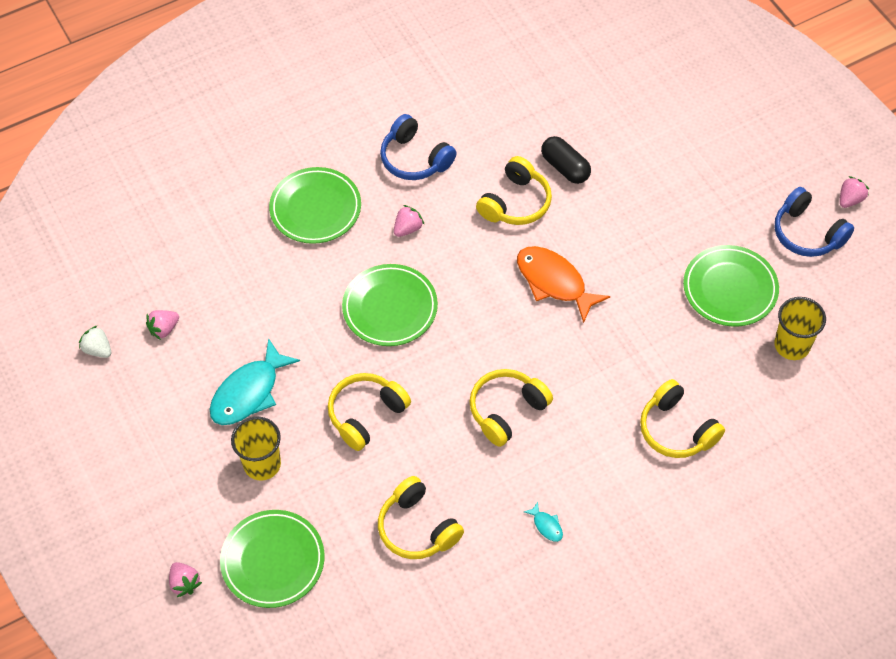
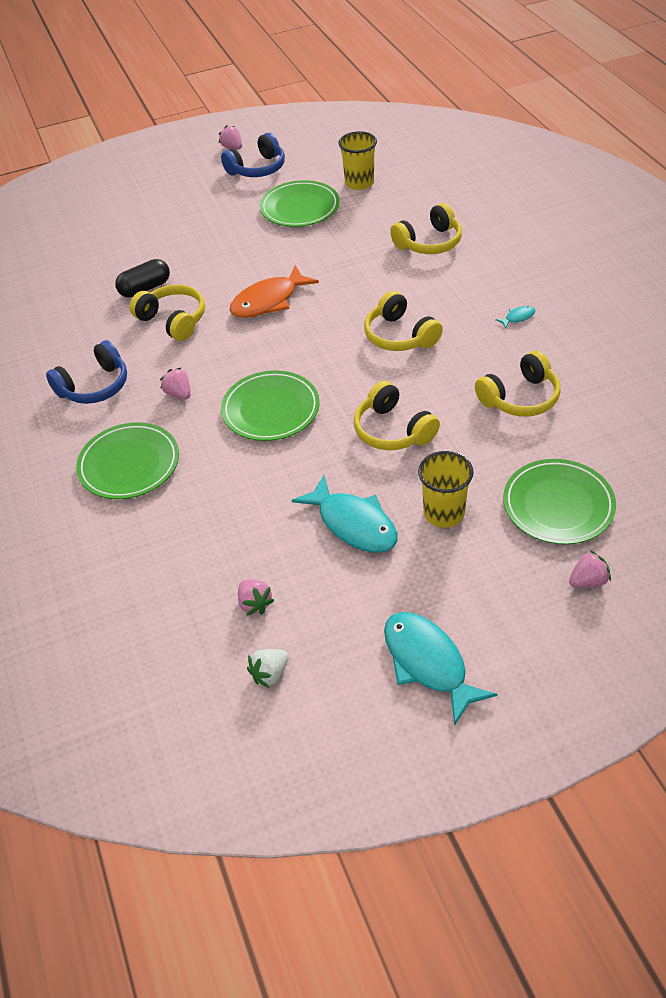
camera: 80 degrees left, 10 degrees down
none -> turquoise fish [384,612,497,726]

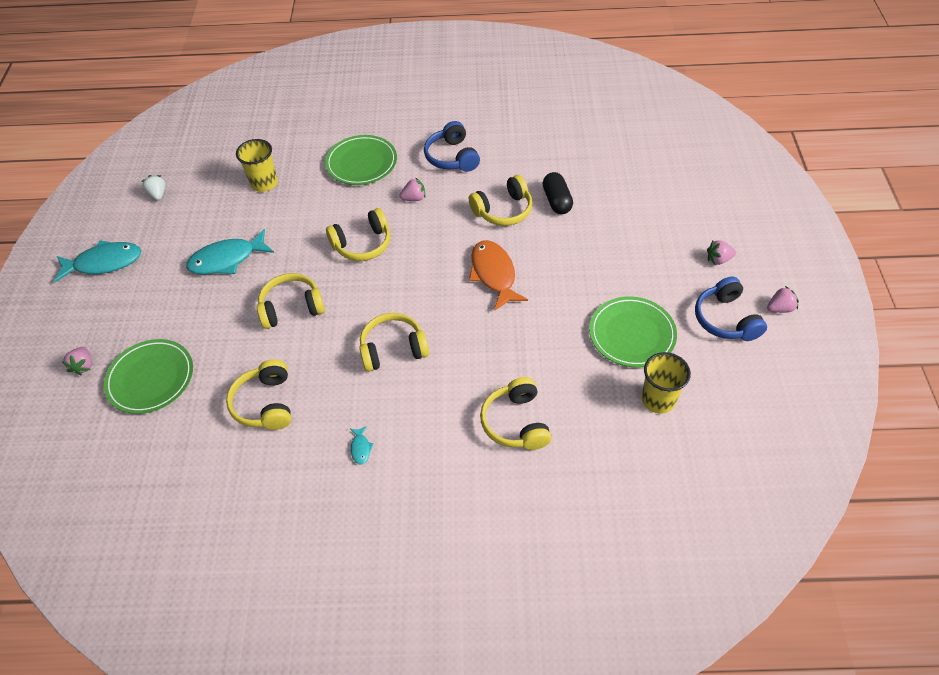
camera: 110 degrees right, 5 degrees up
green plate [221,370,320,441] -> yellow headphones [326,208,390,261]
pink strawberry [238,580,274,616] -> pink strawberry moved to [707,240,736,265]
yellow cup [418,451,474,528] -> yellow cup moved to [236,139,278,192]

